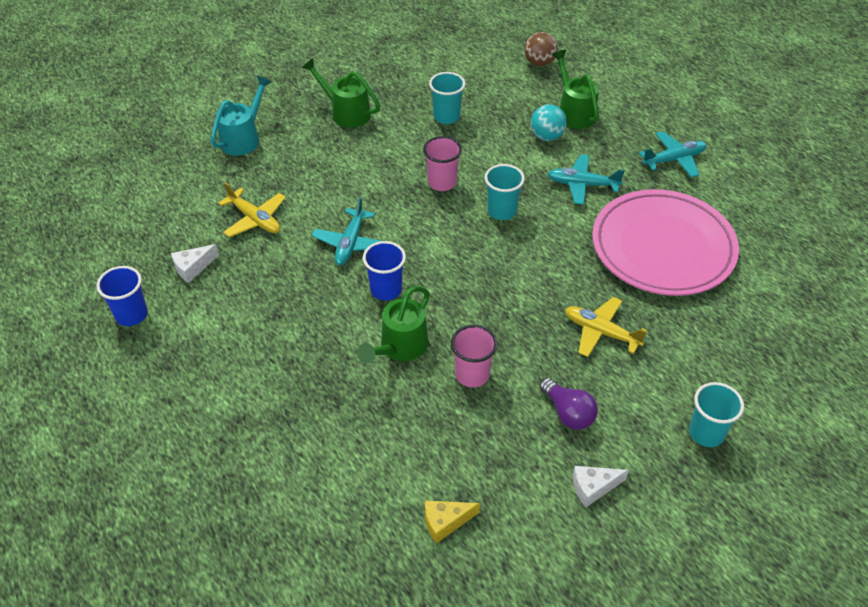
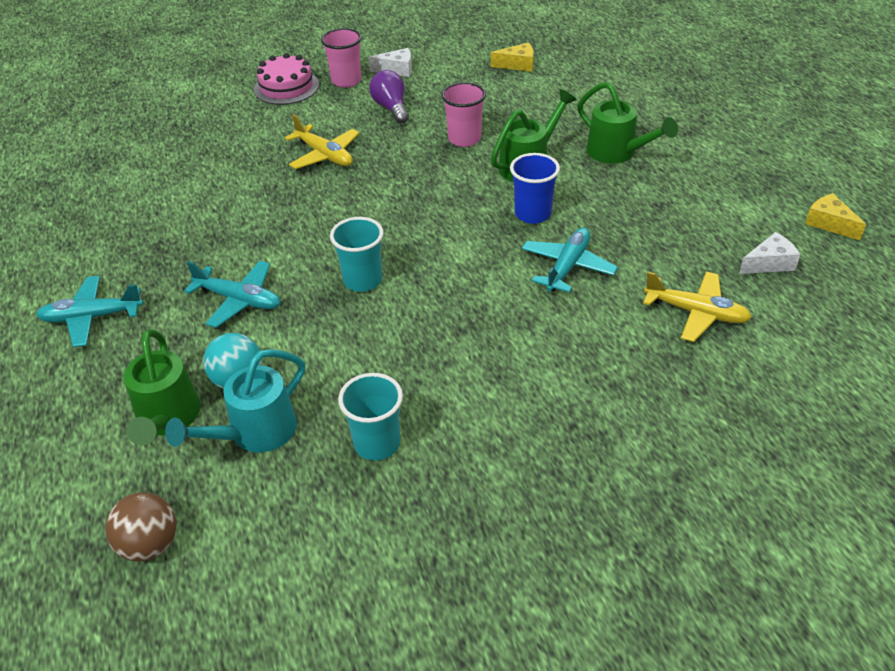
camera: 165 degrees left, 5 degrees down
blue cup [96,266,148,326] -> yellow cheese [805,193,866,240]
turquoise watering can [211,75,272,156] -> turquoise watering can moved to [165,349,305,452]
yellow plane [218,182,286,237] -> yellow plane turned 150 degrees clockwise [643,272,752,342]
green watering can [302,58,380,128] -> green watering can moved to [578,82,678,164]
pink cup [423,136,462,191] -> pink cup moved to [321,28,362,88]
pink plate [592,189,739,296] -> none
turquoise cup [689,382,744,447] -> pink cake [254,53,319,105]

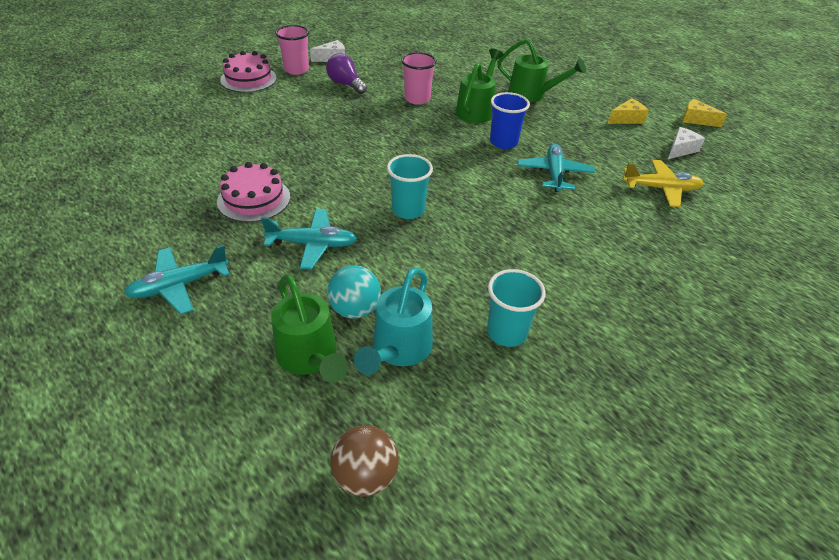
camera: 25 degrees left, 0 degrees up
yellow plane [285,114,359,169] -> none
yellow cheese [491,43,534,72] -> yellow cheese moved to [608,98,649,124]
none -> pink cake [217,162,290,222]

